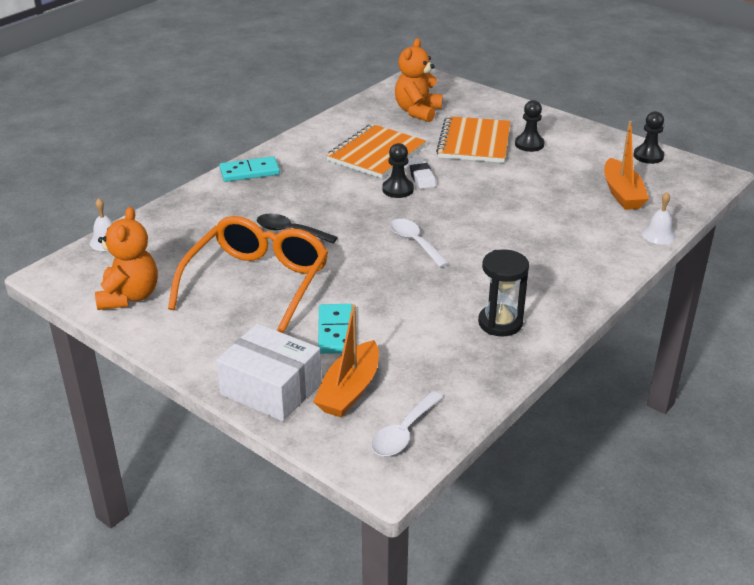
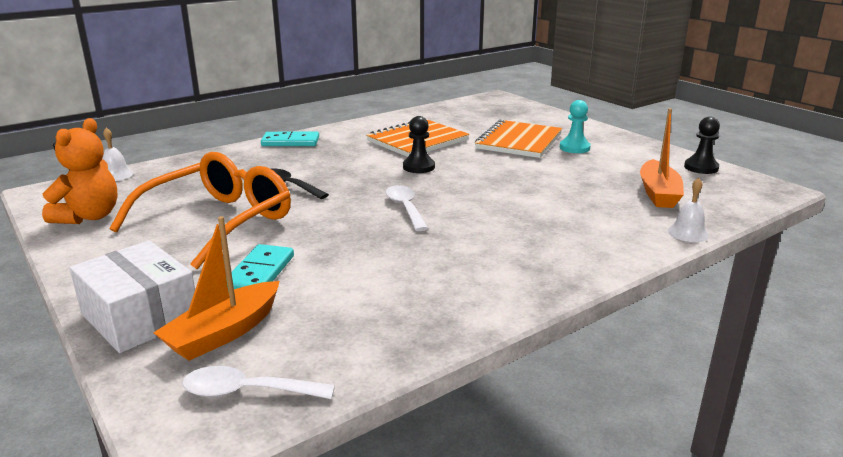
camera: 15 degrees right, 10 degrees down
white spoon [371,391,443,456] -> white spoon turned 45 degrees clockwise [182,366,335,399]
orange teddy bear [395,38,443,122] -> none
white eraser [407,157,436,189] -> none
black hourglass [478,250,529,336] -> none
black pawn [515,100,545,152] -> turquoise pawn [560,100,591,153]

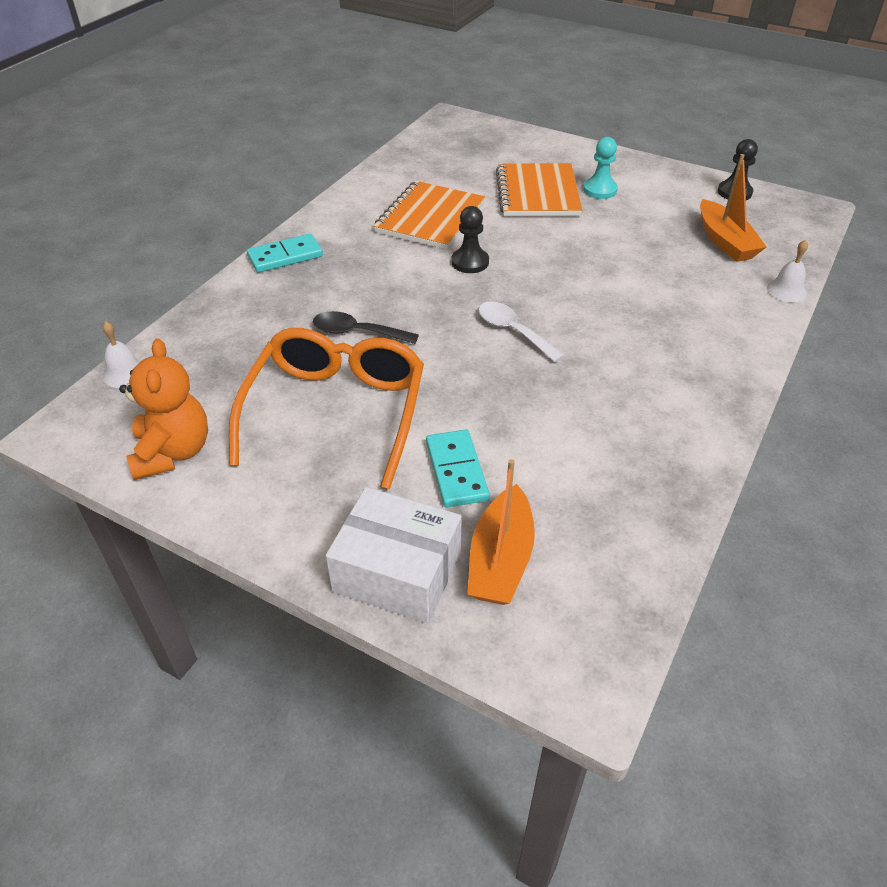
camera: 25 degrees left, 20 degrees up
white spoon [182,366,335,399] -> none

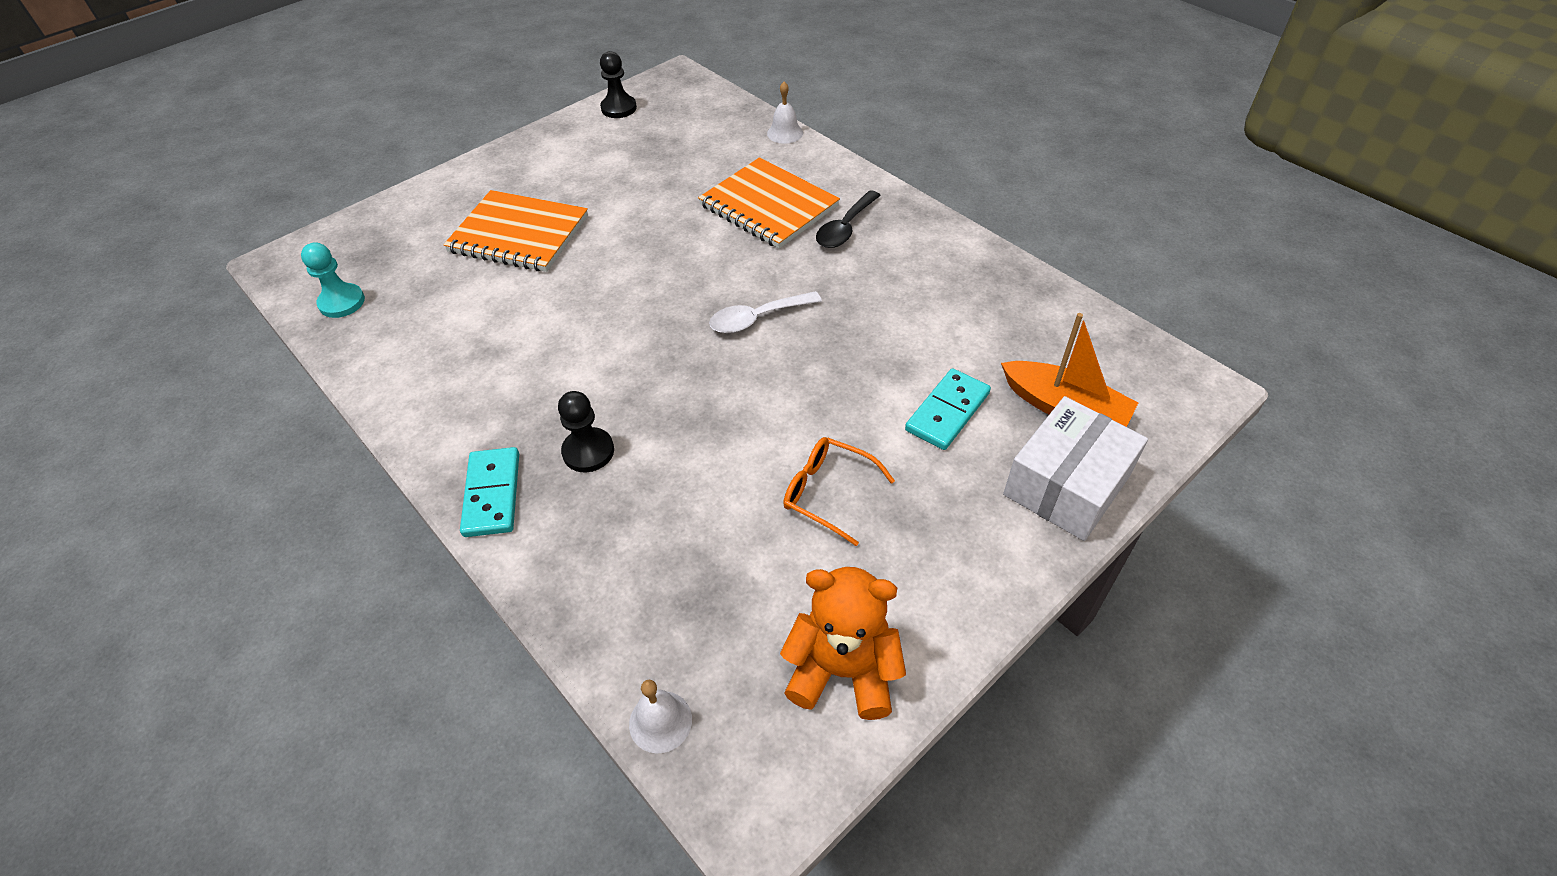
camera: 70 degrees left, 5 degrees up
orange glasses [229,328,424,489] -> orange glasses [783,437,895,546], size x0.49
black spoon [313,311,419,344] -> black spoon moved to [816,190,881,248]
orange notebook [373,181,485,250] -> orange notebook moved to [698,157,840,249]
turquoise domino [426,429,490,508] -> turquoise domino turned 60 degrees counterclockwise [905,368,991,450]
black pawn [452,206,489,273] -> black pawn moved to [558,391,614,472]
turquoise pawn [583,137,618,199] -> turquoise pawn moved to [301,242,365,318]
orange boat [700,154,767,262] -> none

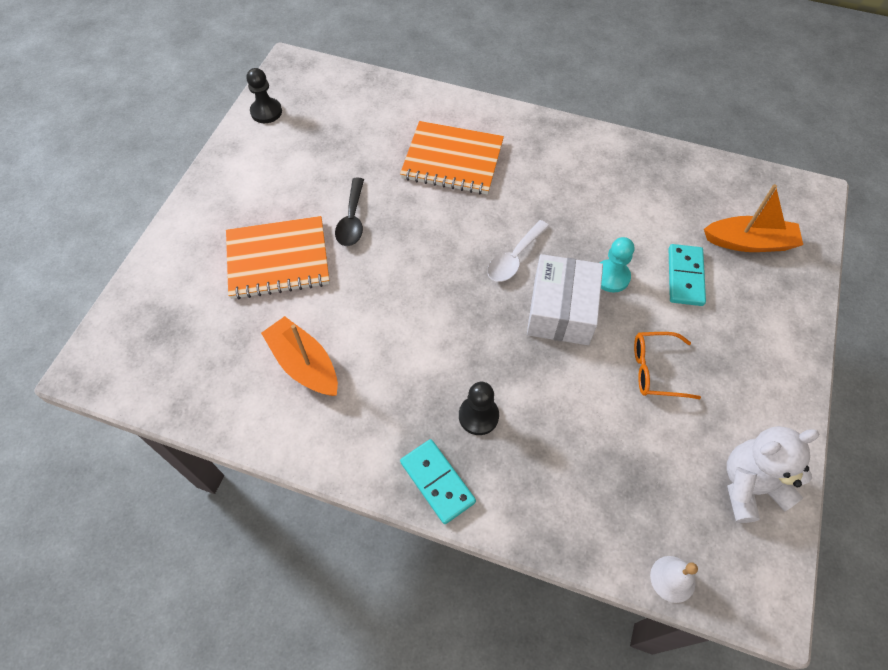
camera: 30 degrees left, 10 degrees up
turquoise pawn [301,242,365,318] -> turquoise pawn moved to [600,237,634,293]
white bell [767,82,803,144] -> none
orange teddy bear [780,567,906,720] -> white teddy bear [727,426,819,523]
black spoon [816,190,881,248] -> black spoon moved to [335,178,364,246]
white box [1003,396,1148,541] -> white box moved to [527,254,603,345]
none -> orange boat [261,316,338,396]

